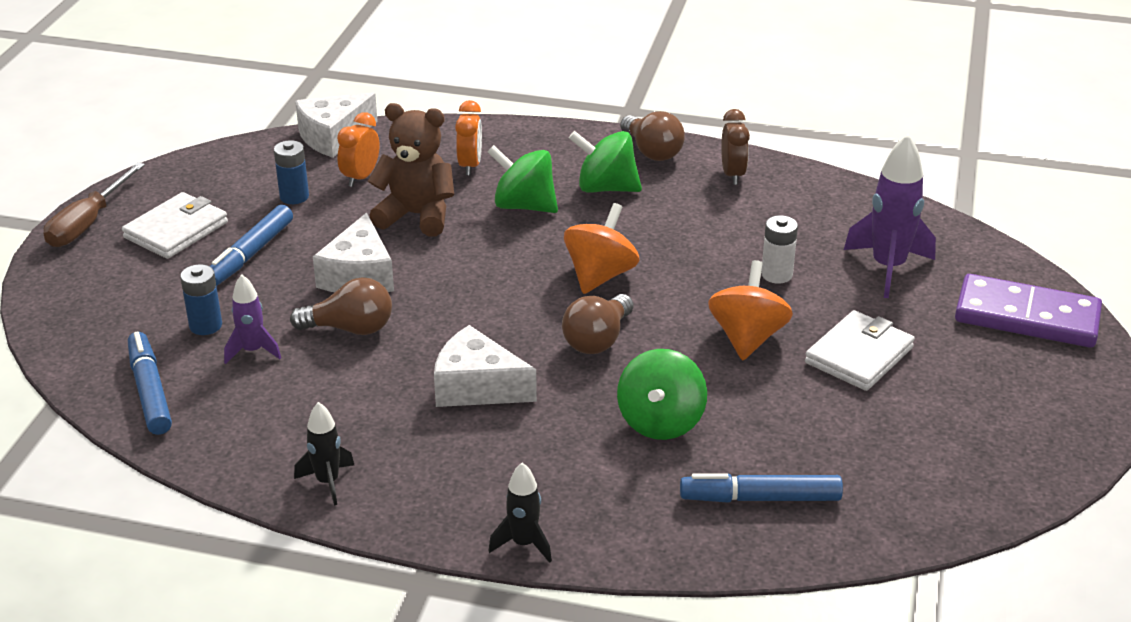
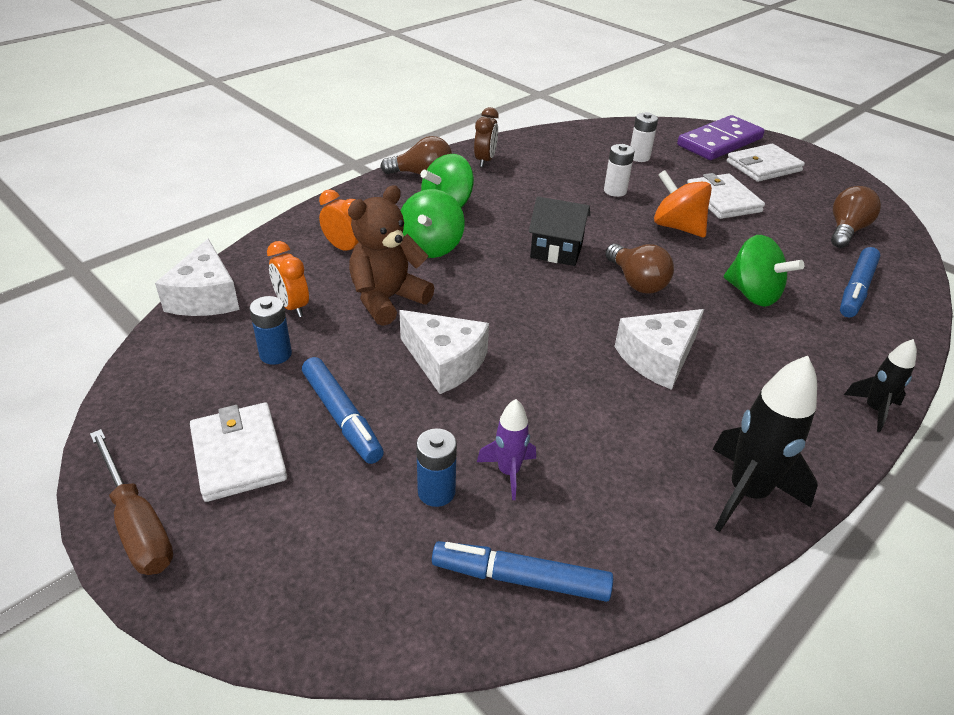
camera: 60 degrees left, 5 degrees up
brown light bulb [290,277,392,335] -> brown light bulb moved to [831,186,881,248]
black rocket [294,402,354,506] -> black rocket [712,356,818,532], size x1.76
green spinning top [487,145,558,213] -> green spinning top turned 45 degrees counterclockwise [401,189,465,258]
orange spinning top [564,203,639,294] -> black house [529,196,590,266]
brown clock [721,109,750,185] -> brown clock turned 75 degrees clockwise [474,107,498,167]
purple rocket [844,134,936,298] -> white battery [630,112,658,162]
none -> white wallet [727,144,805,182]

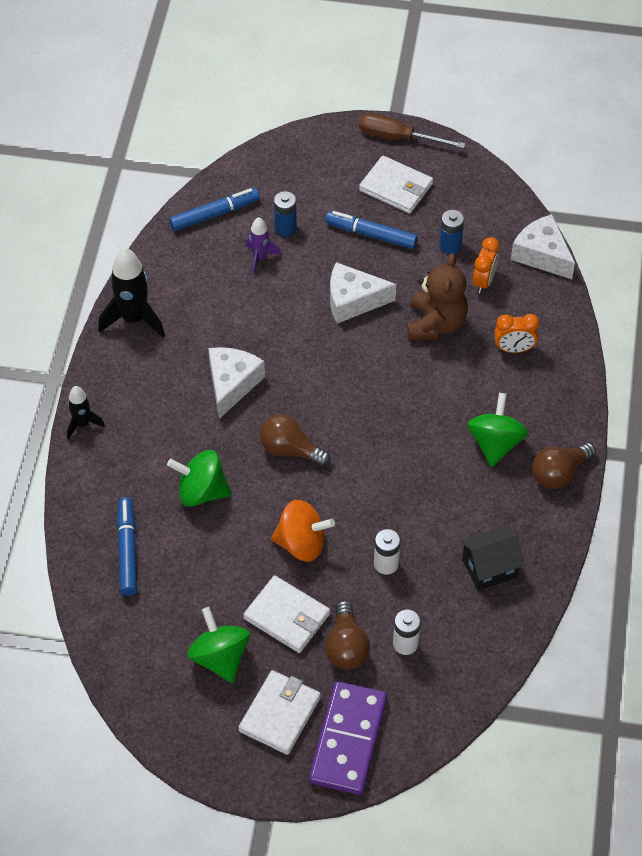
camera: 145 degrees right, 15 degrees up
orange clock [267,241,309,317] -> orange clock turned 90 degrees clockwise [473,237,499,294]
green spinning top [401,189,465,258] -> green spinning top moved to [187,607,250,683]
brown clock [474,107,498,167] -> none
black house [529,196,590,266] -> black house moved to [460,525,525,591]
brown light bulb [831,186,881,248] -> brown light bulb moved to [325,600,370,670]

